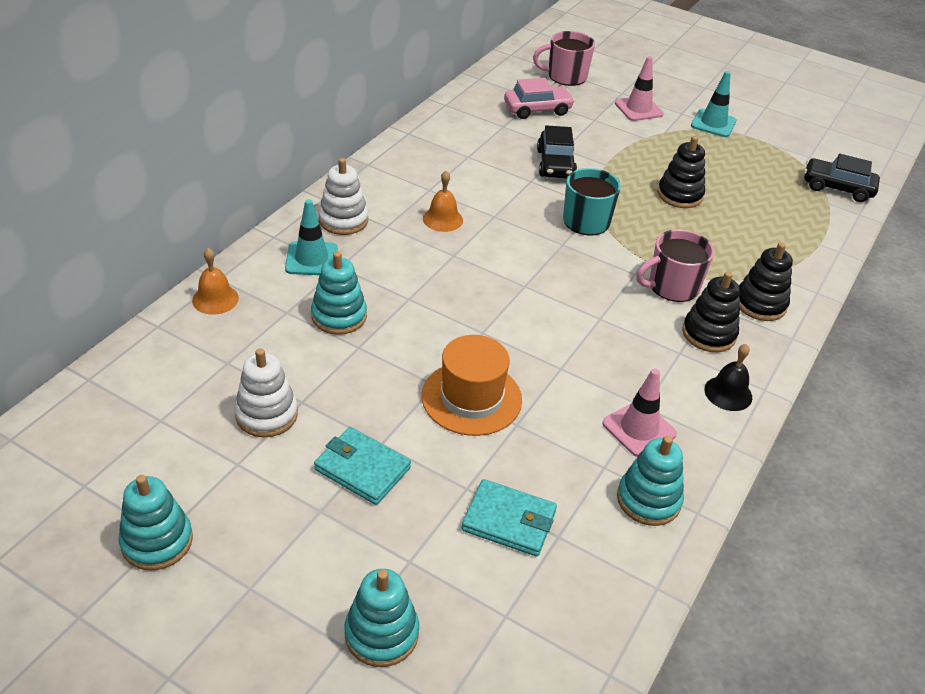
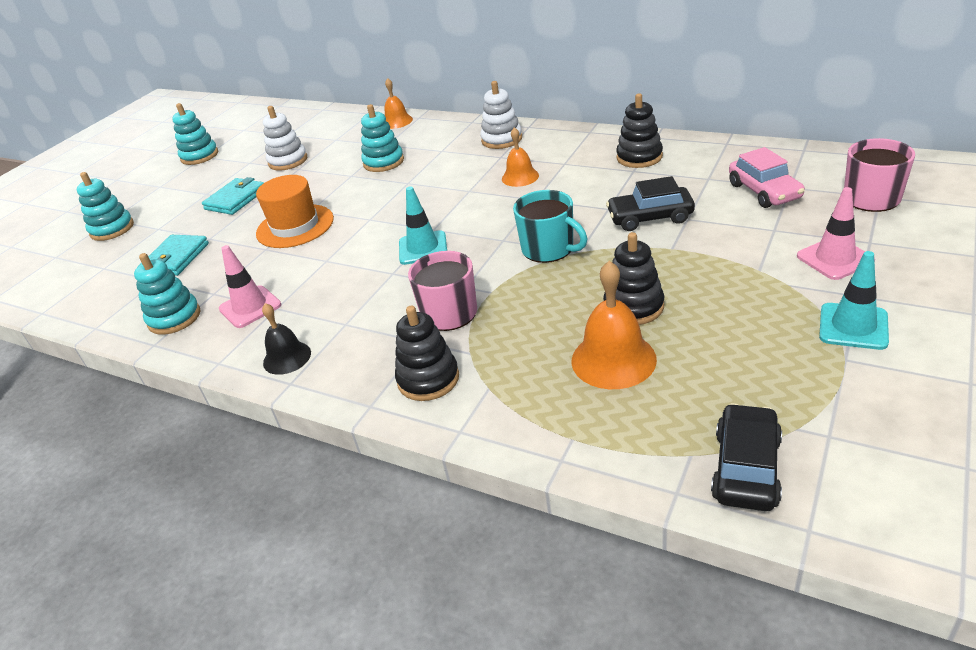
camera: 95 degrees right, 5 degrees down
turquoise traffic cone [285,199,338,275] -> turquoise traffic cone moved to [399,186,447,265]
black stacking toy [682,271,740,352] -> black stacking toy moved to [616,93,663,168]
none -> orange bell [571,261,657,389]

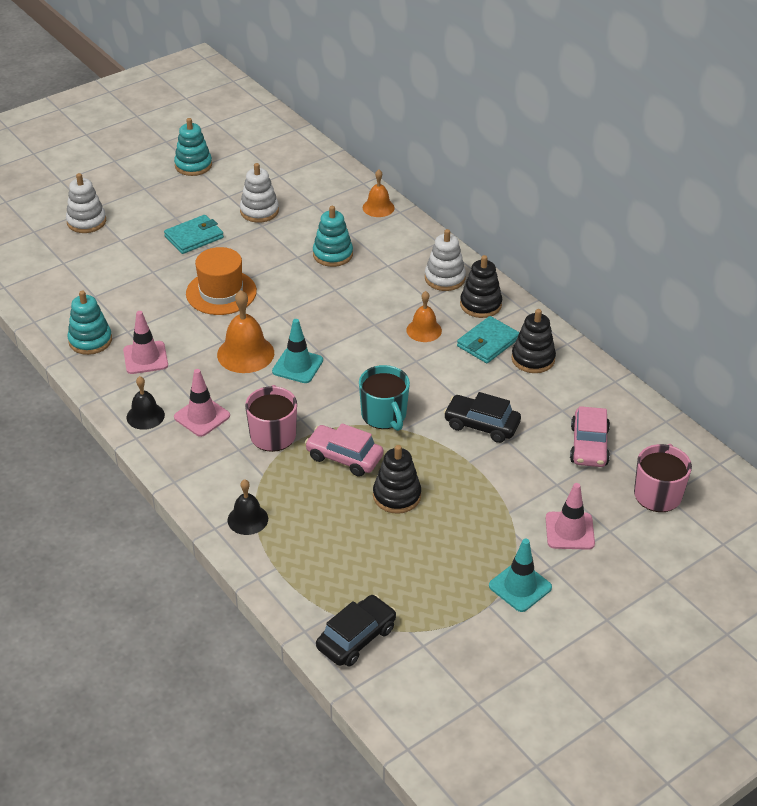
camera: 20 degrees right, 5 degrees up
turquoise stacking toy [77,172,134,241] -> white stacking toy [66,173,106,233]
turquoise wallet [141,235,209,276] -> turquoise wallet moved to [457,316,519,363]
black stacking toy [395,306,459,401] -> black stacking toy moved to [460,255,502,318]
orange bell [571,261,657,389] -> orange bell moved to [217,290,274,373]
none -> pink traffic cone [174,369,230,437]
none -> black bell [228,479,268,535]
none -> pink car [305,423,383,477]

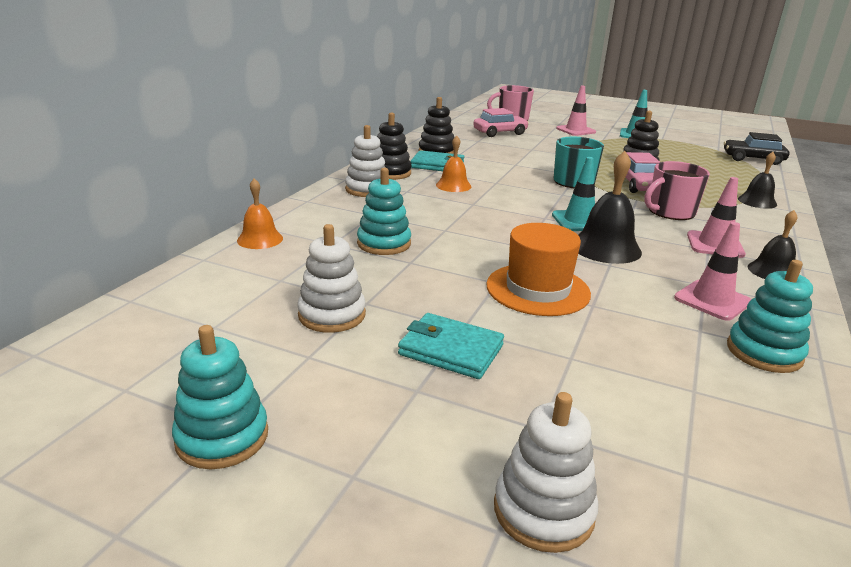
camera: 120 degrees left, 15 degrees down
orange bell [217,290,274,373] -> black bell [578,151,642,264]
black car [444,392,521,443] -> none

